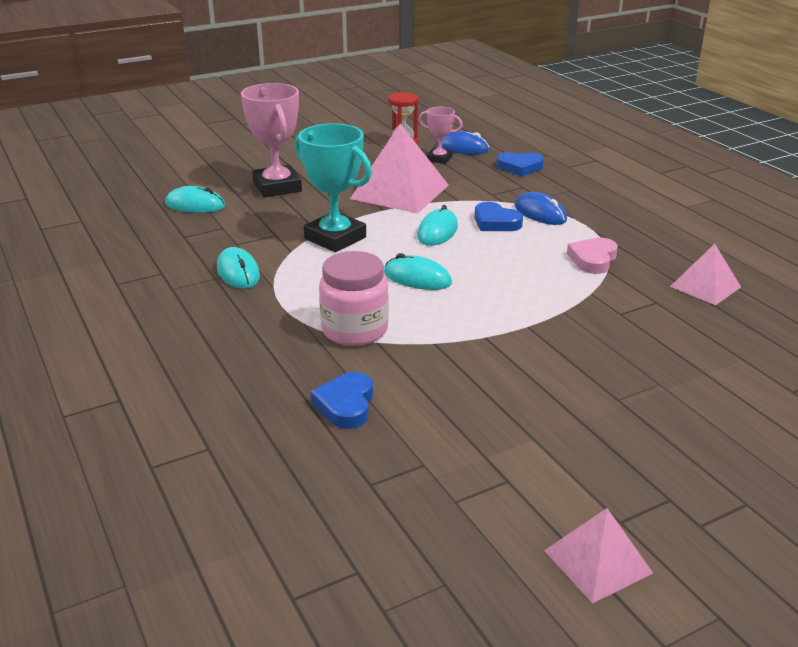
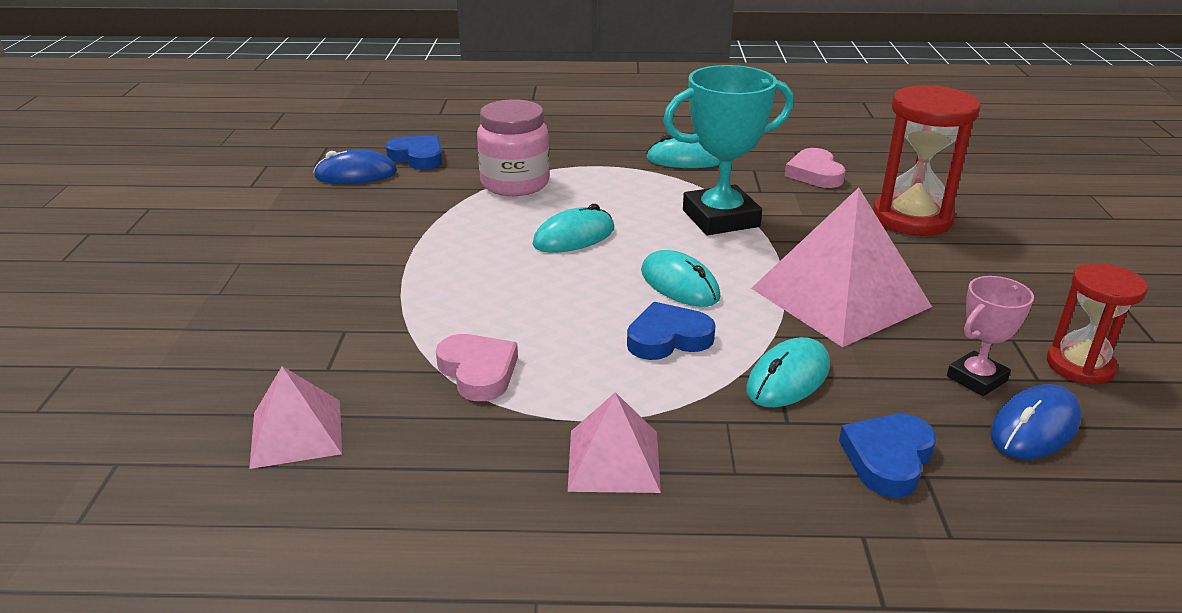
camera: 120 degrees right, 0 degrees up
turquoise mouse [165,186,225,213] -> turquoise mouse moved to [746,337,830,407]
pink trophy [241,83,302,197] -> red hourglass [873,85,981,236]
blue mouse [515,192,567,225] -> blue mouse moved to [313,149,397,184]
pink pyramid [544,508,653,603] -> pink pyramid moved to [568,392,661,493]
none -> pink heart [785,148,846,188]

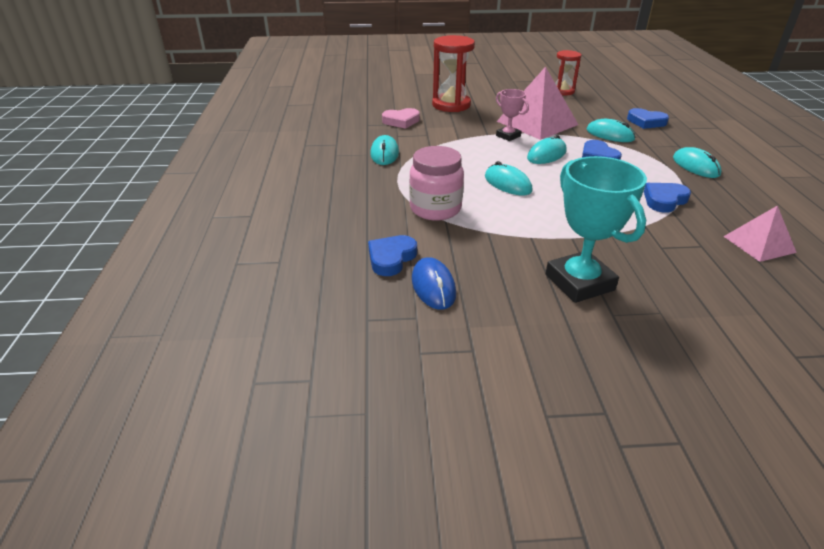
camera: 95 degrees left, 5 degrees up
pink heart [436,334,518,401] -> blue heart [644,183,691,213]
pink pyramid [568,392,661,493] -> turquoise mouse [673,147,721,178]
turquoise trophy [663,65,794,235] -> turquoise trophy moved to [546,156,647,303]
pink trophy [947,276,1034,396] -> pink trophy moved to [496,89,529,141]
blue mouse [990,384,1081,459] -> none

